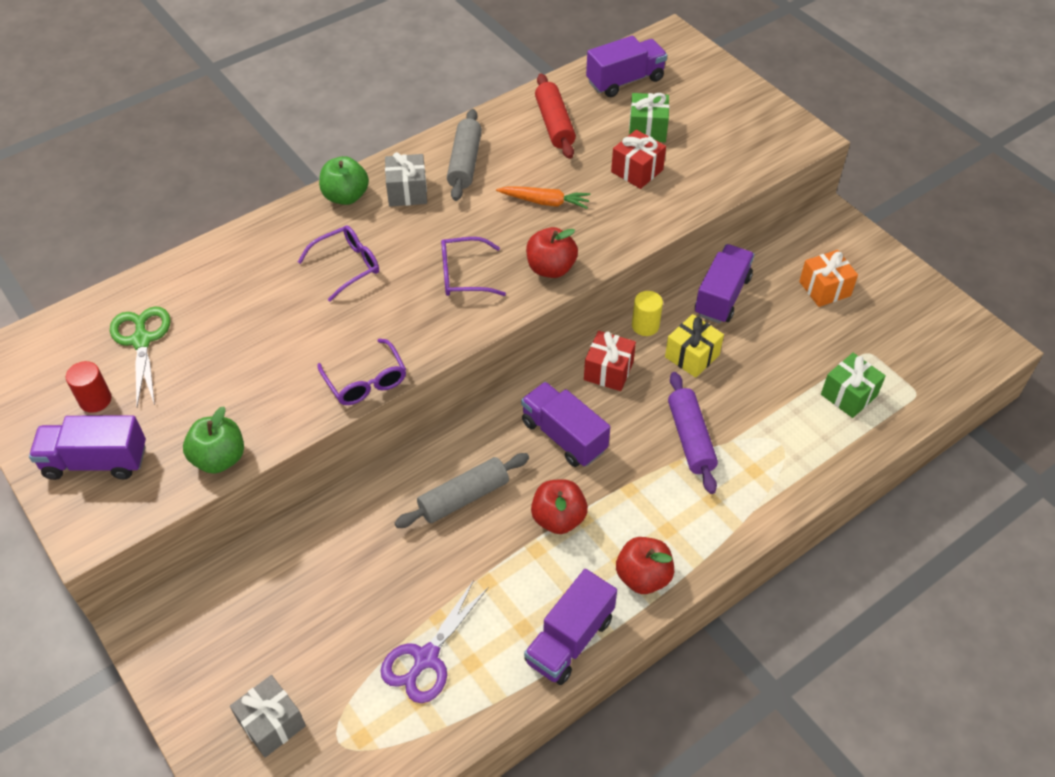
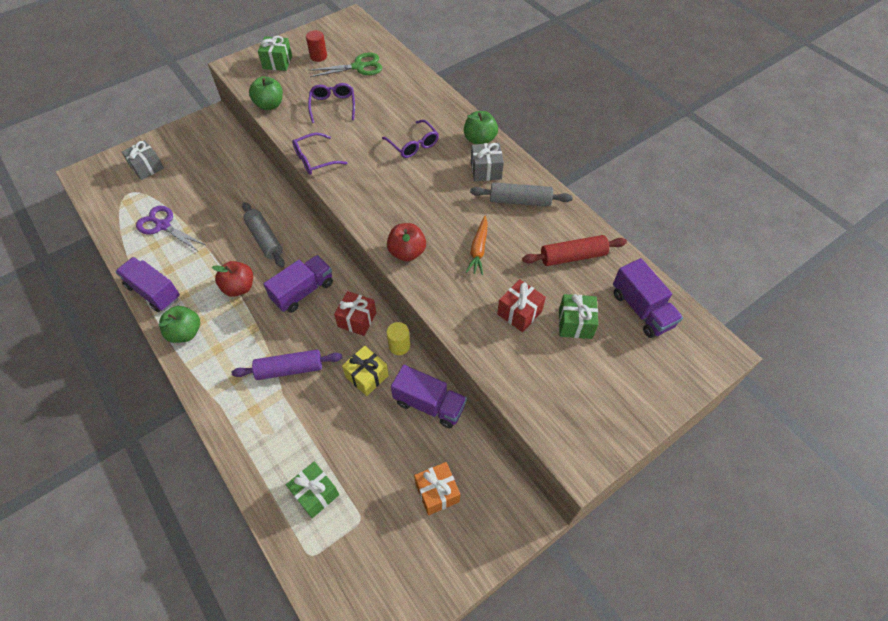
camera: 90 degrees right, 5 degrees up
purple truck [29,415,146,480] -> green gift [258,36,292,71]
purple glasses [441,237,506,296] -> purple glasses moved to [308,83,355,123]
red apple [616,537,674,594] -> green apple [159,306,200,343]

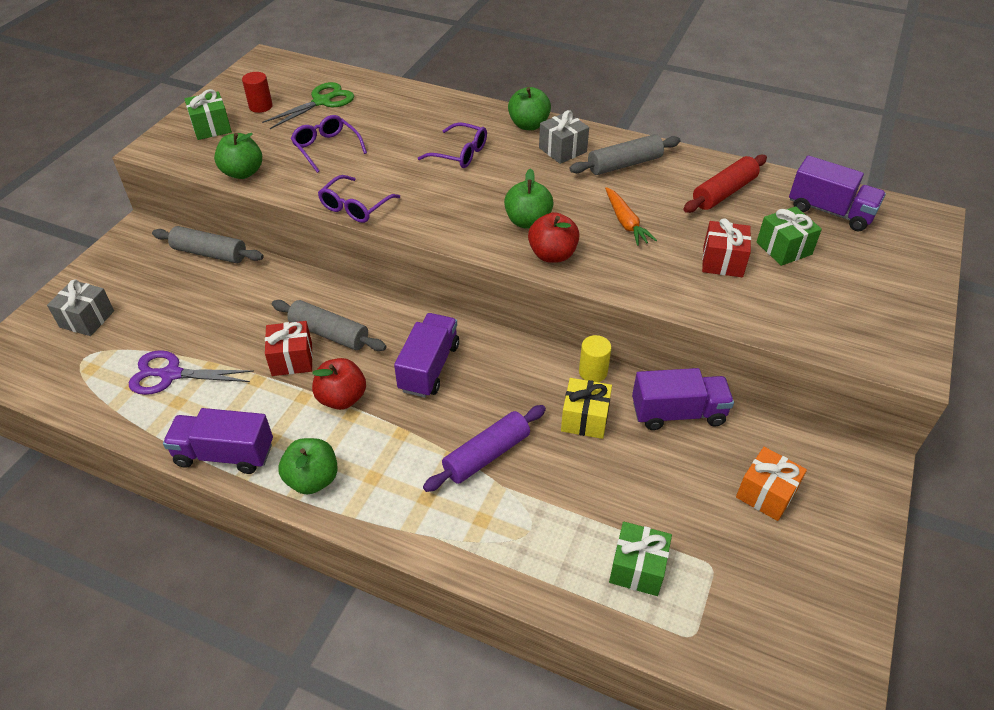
camera: 30 degrees left, 10 degrees down
red gift [334,291,376,336] -> red gift moved to [265,321,313,376]
none -> grey rolling pin [152,226,264,263]
none -> green apple [504,168,554,229]

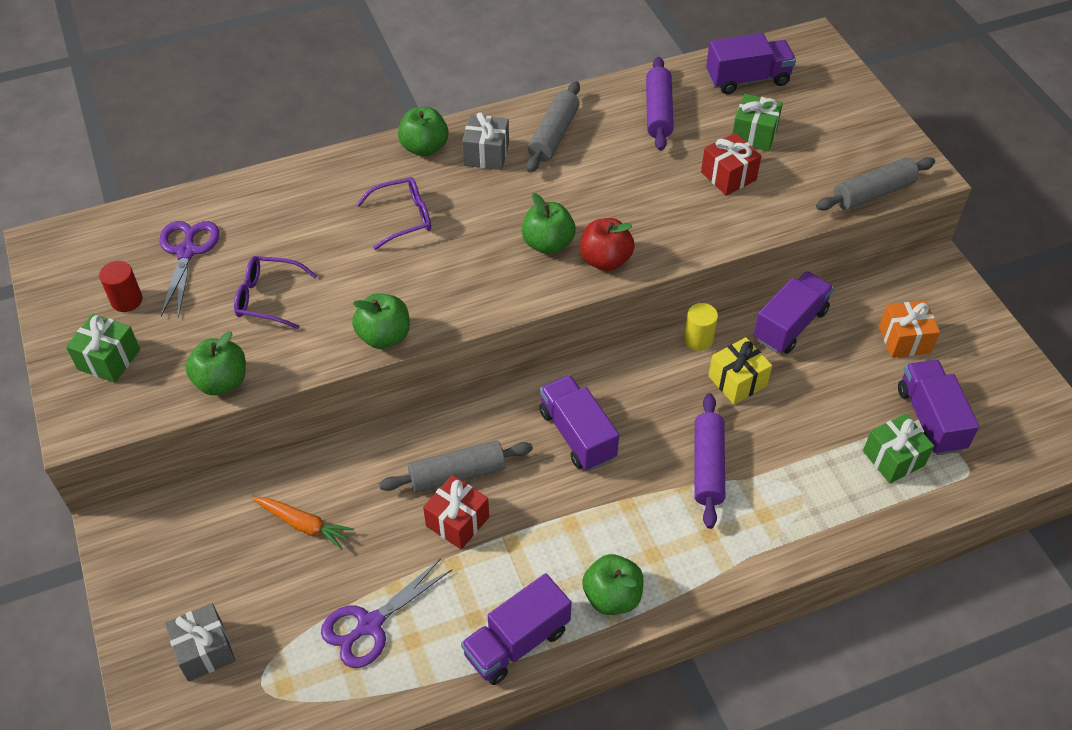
camera: 45 degrees left, 5 degrees up
grey rolling pin [152,226,264,263] -> grey rolling pin moved to [816,157,935,211]
green scissors [262,82,354,129] -> purple scissors [160,221,220,318]
red apple [312,358,366,410] -> none
purple glasses [318,175,400,223] -> green apple [352,293,410,349]
orange carrot [605,187,657,246] -> orange carrot moved to [251,497,354,550]
red rolling pin [684,154,767,213] -> purple rolling pin [646,57,674,151]
none -> purple truck [898,360,979,455]

